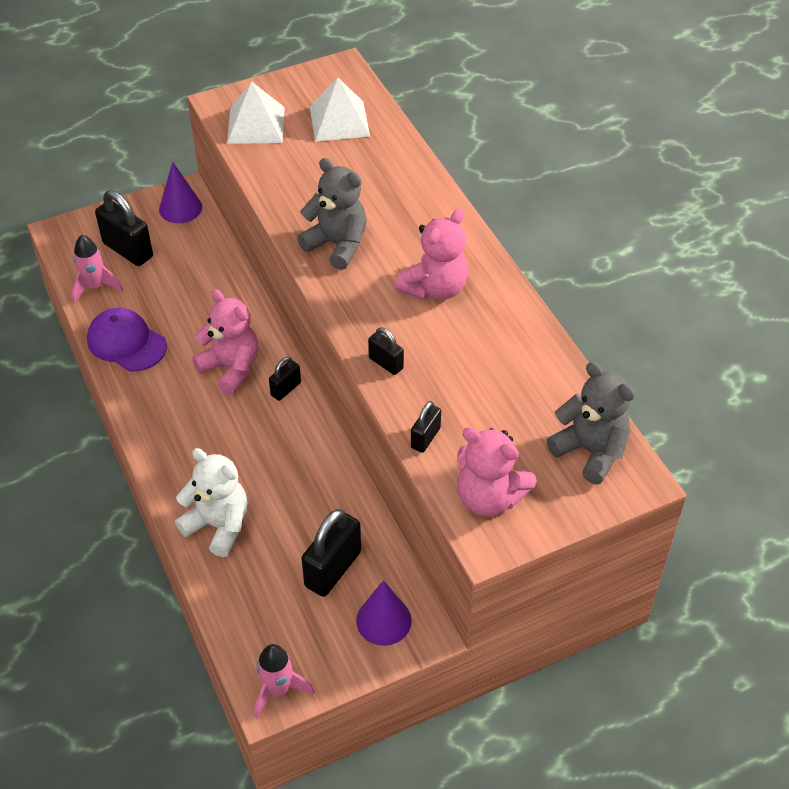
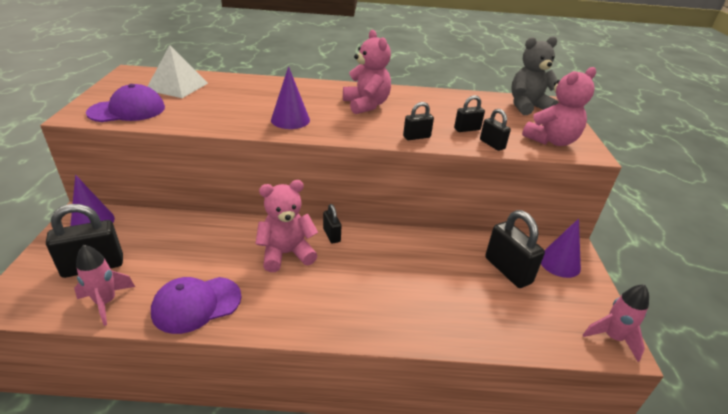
camera: 65 degrees left, 15 degrees down
white teddy bear [175,448,248,557] -> none
white pyramid [227,81,285,144] -> purple cap [86,84,165,122]
grey teddy bear [297,158,367,270] -> purple cone [271,66,310,129]
none -> black padlock [454,95,485,132]

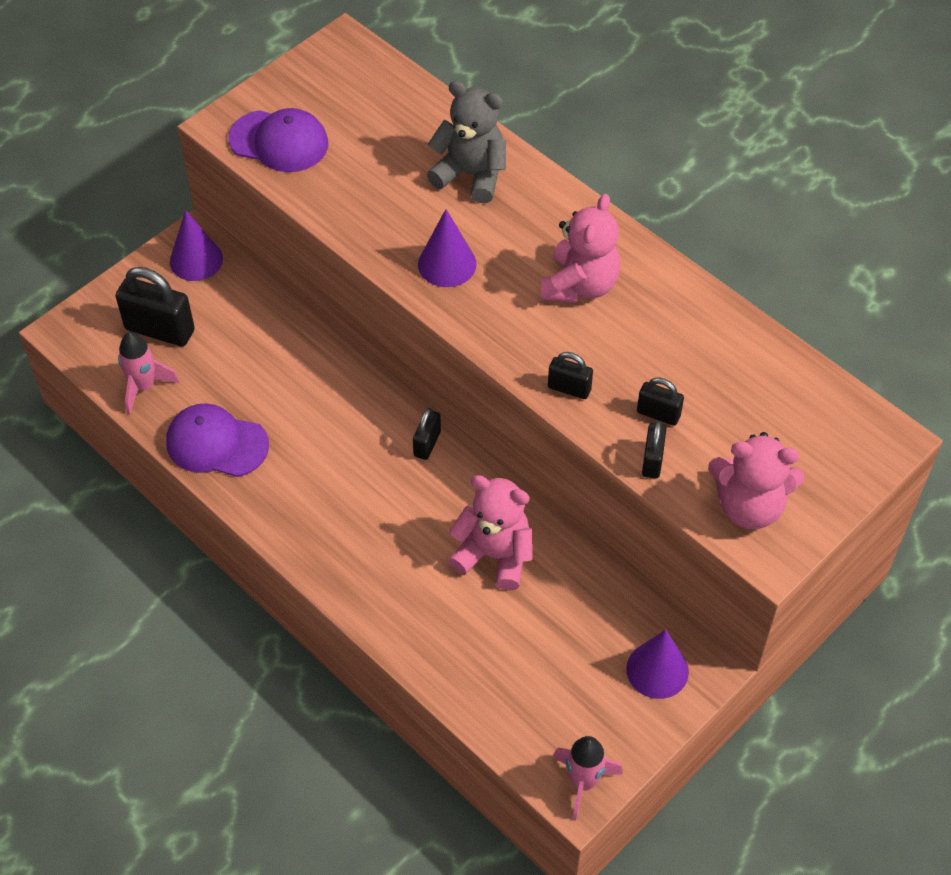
camera: 45 degrees right, 20 degrees up
white pyramid [147,45,208,98] -> none
pink teddy bear [255,180,318,272] -> pink teddy bear moved to [448,475,533,591]
black padlock [485,210,545,288] -> none
grey teddy bear [511,36,559,115] -> grey teddy bear moved to [427,81,506,203]

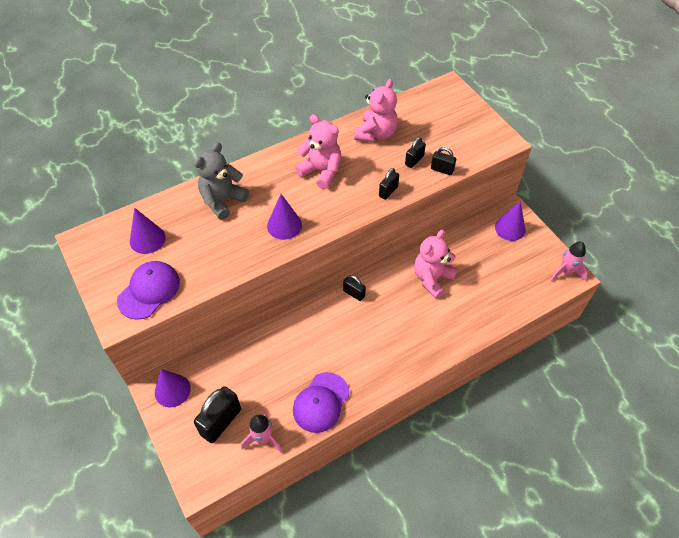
camera: 75 degrees left, 0 degrees up
pink teddy bear [708,432,805,529] -> pink teddy bear moved to [354,79,398,142]
none -> purple cone [130,208,166,254]

